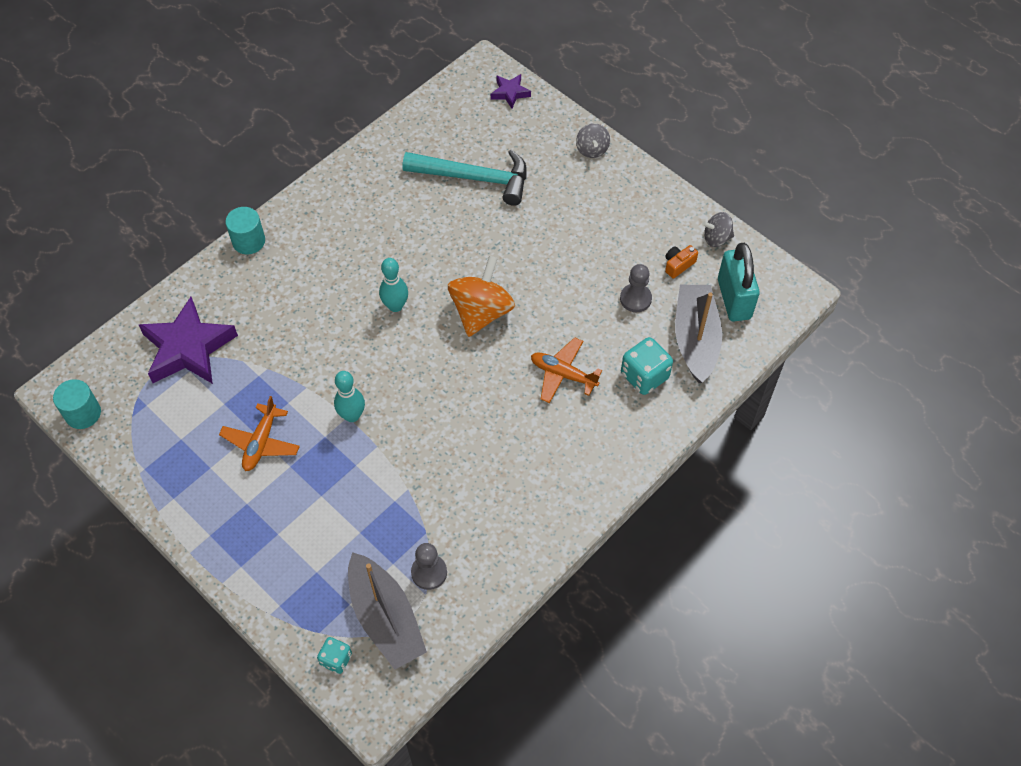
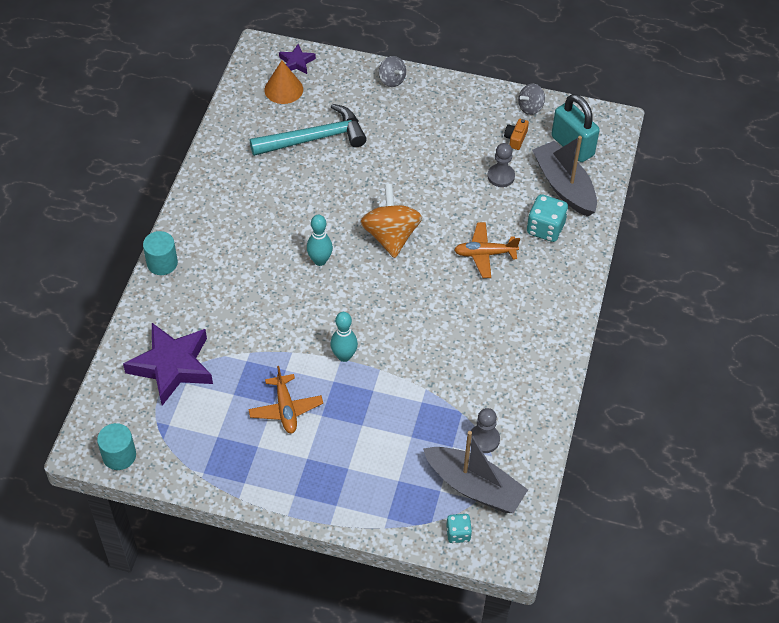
camera: 30 degrees left, 5 degrees down
none -> orange cone [264,60,303,104]

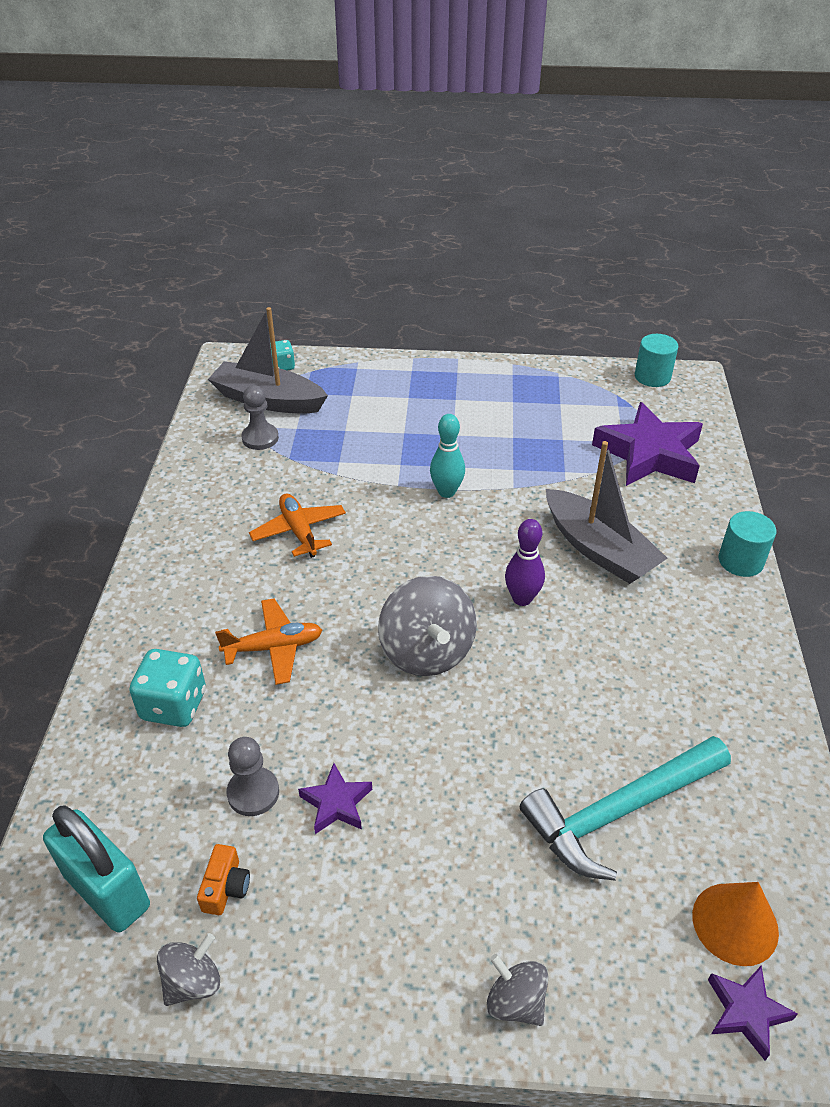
camera: 170 degrees right, 10 degrees down
orange plane [248,366,323,433] -> orange plane moved to [249,493,346,558]
turquoise bowling pin [307,215,333,266] -> purple bowling pin [505,519,545,606]
orange spinning top [360,184,422,258] -> grey spinning top [378,575,477,676]
grey boat [532,136,597,217] -> grey boat moved to [546,441,668,584]
none -> purple star [298,763,372,834]

